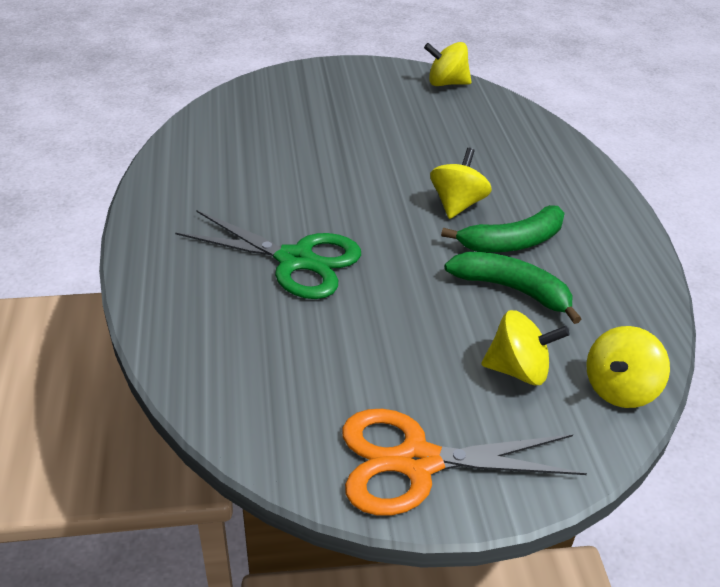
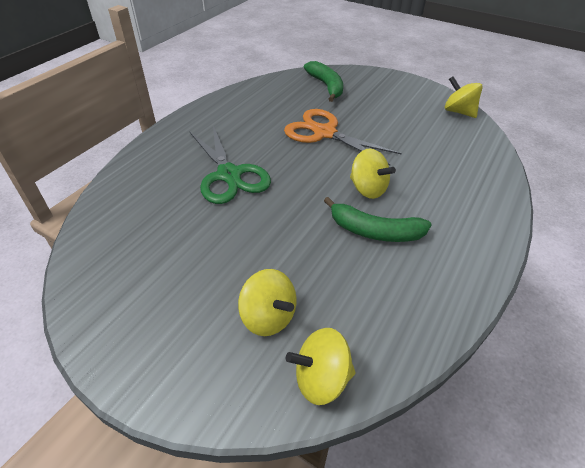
camera: 40 degrees right, 5 degrees up
orange scissors [342,409,587,516] -> orange scissors moved to [284,109,402,166]
yellow spinning top [430,148,492,219] -> yellow spinning top turned 75 degrees clockwise [350,149,396,199]
green banana [444,252,581,324] -> green banana moved to [304,61,343,102]

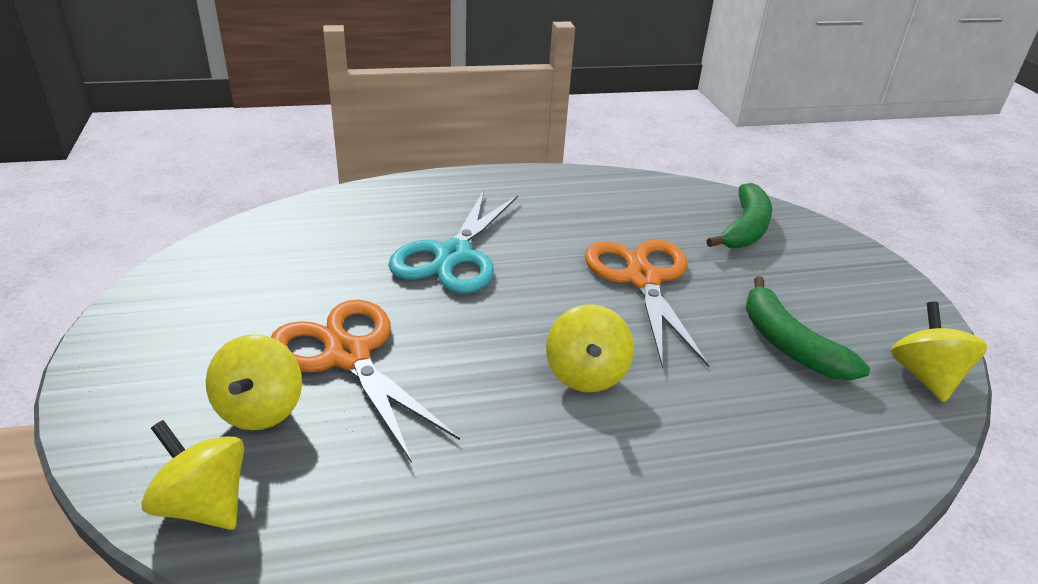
camera: 45 degrees right, 10 degrees down
green scissors [189,126,271,204] -> turquoise scissors [388,190,518,293]
green banana [324,197,432,242] -> green banana moved to [746,276,870,380]
none -> orange scissors [271,300,460,463]

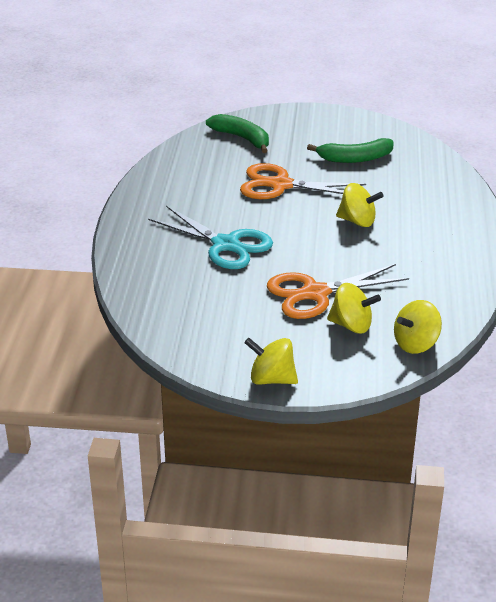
camera: 70 degrees left, 0 degrees up
yellow spinning top [891,302,987,402] -> yellow spinning top moved to [244,338,298,385]

